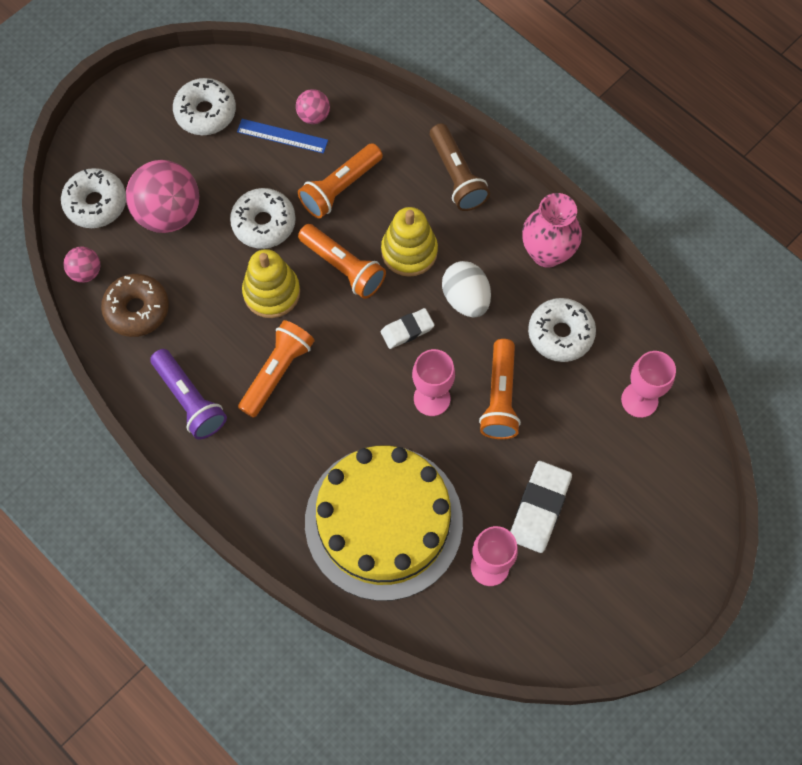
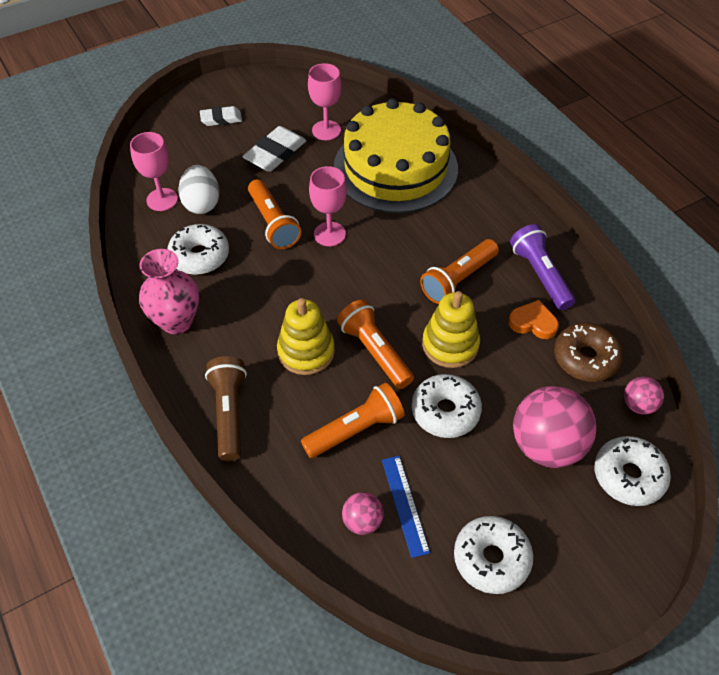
camera: 165 degrees left, 15 degrees down
blue ruler [237,119,328,154] -> blue ruler turned 45 degrees clockwise [382,456,430,558]
white eraser [381,308,435,349] -> white eraser moved to [200,106,242,126]
white egg [442,261,491,317] -> white egg moved to [178,165,220,214]
orange flashlight [479,339,521,439] -> orange flashlight turned 135 degrees clockwise [248,179,301,249]
none -> orange heart [508,300,559,339]

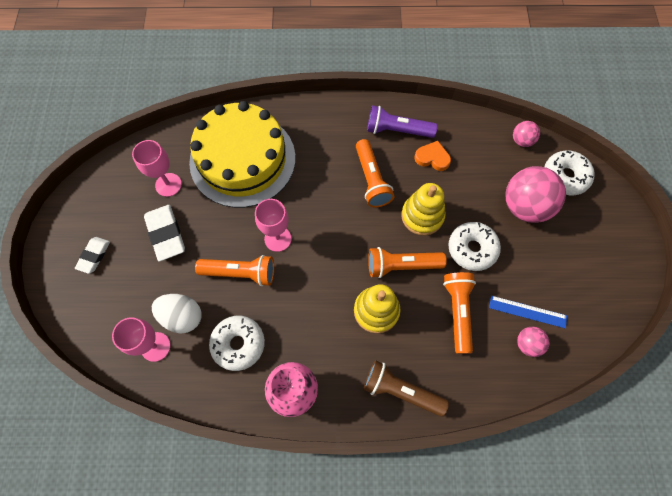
camera: 60 degrees left, 15 degrees up
white donut [454,516,533,594] -> none
orange heart [508,300,559,339] -> orange heart turned 60 degrees clockwise [414,141,451,171]
brown donut [554,323,623,382] -> none

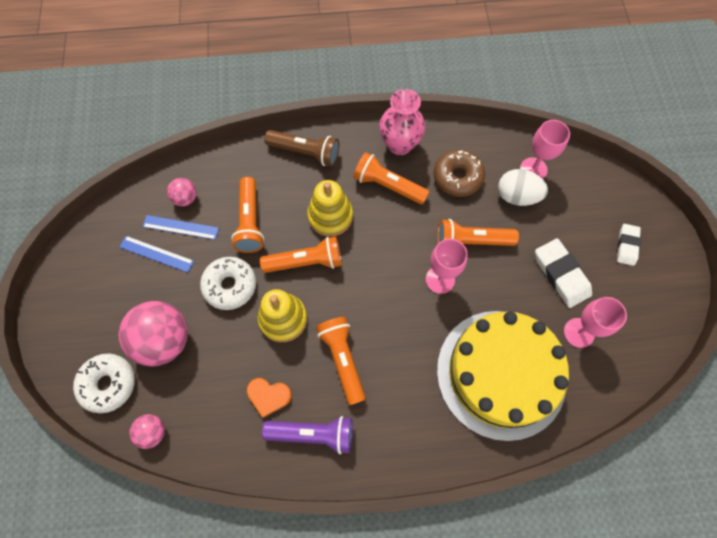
camera: 175 degrees right, 0 degrees up
white donut [209,316,265,371] -> brown donut [433,149,485,197]
none -> blue ruler [119,236,194,273]
none -> orange flashlight [353,152,430,204]

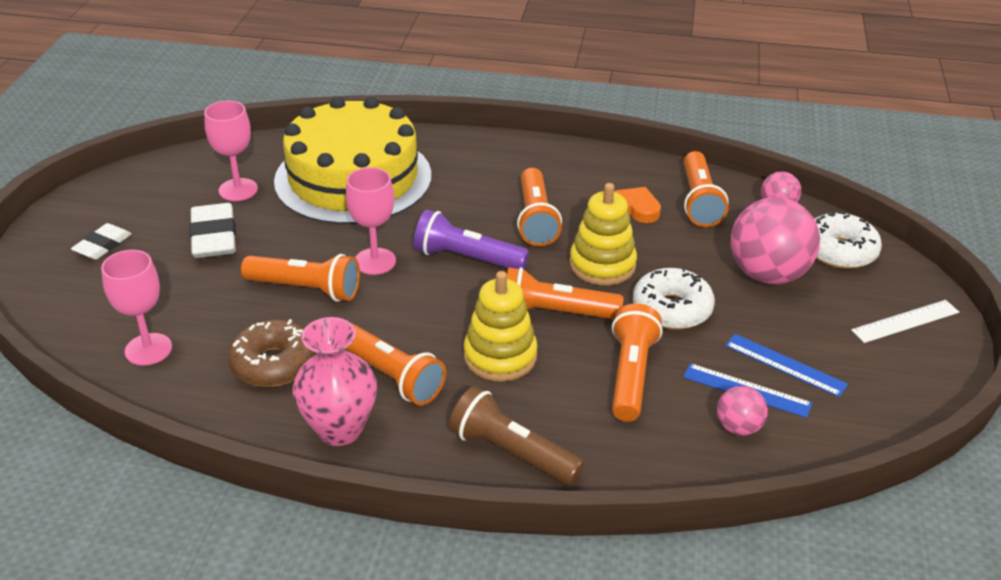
camera: 165 degrees left, 30 degrees down
purple flashlight [262,416,353,454] -> purple flashlight moved to [414,210,529,270]
white egg [498,169,548,206] -> none
none -> orange flashlight [684,151,728,227]
none -> white ruler [851,300,959,343]

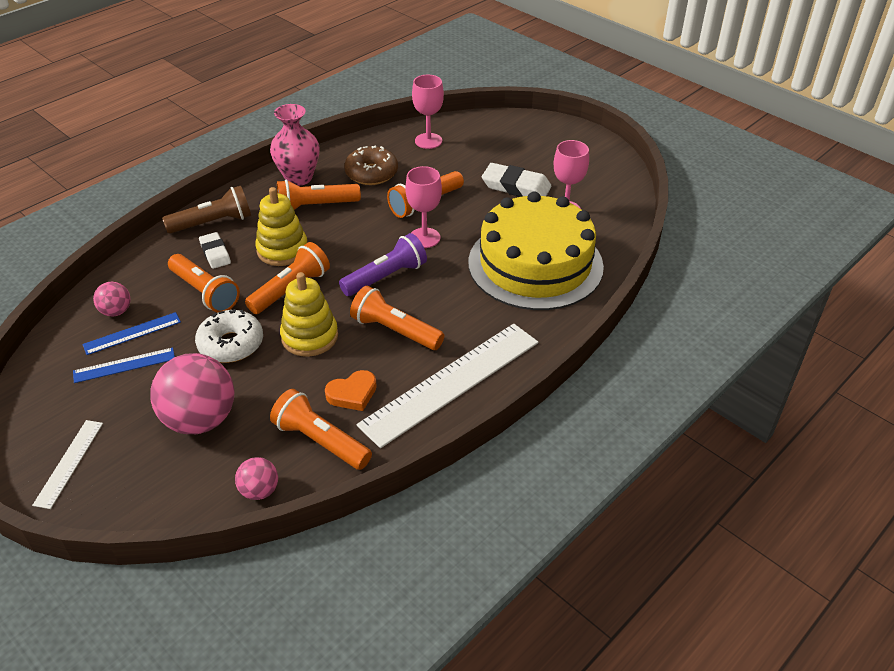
camera: 125 degrees right, 5 degrees up
white eraser [71,223,132,260] -> white eraser moved to [199,232,231,269]
white donut [815,211,882,269] -> none
none -> white ruler [357,324,538,448]

